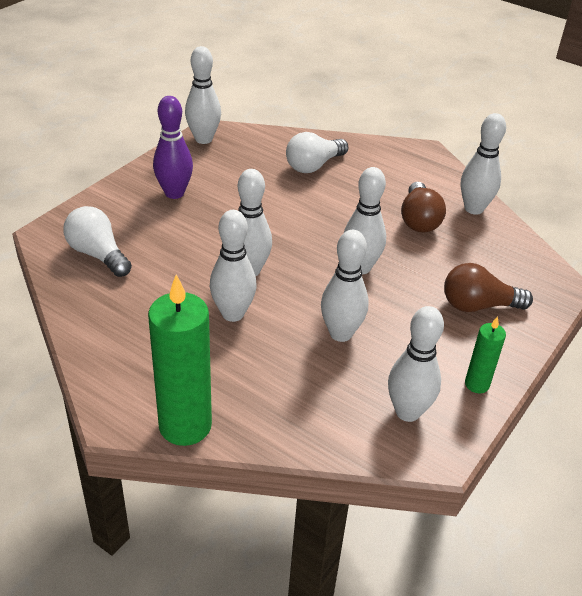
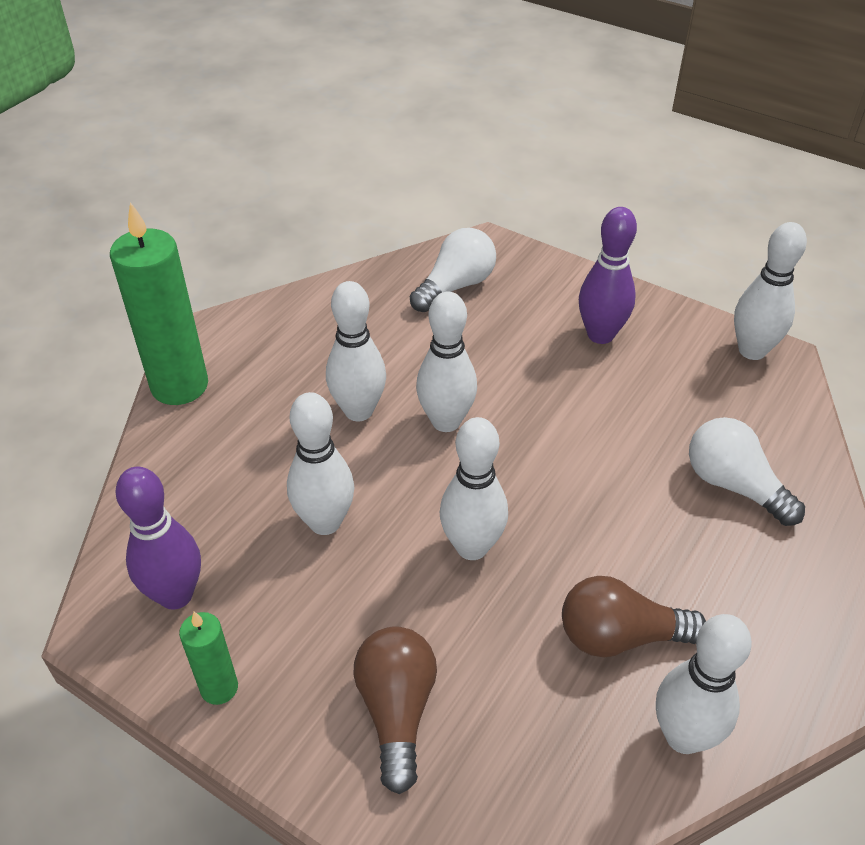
camera: 90 degrees right, 5 degrees up
white bowling pin [388,306,444,422] -> purple bowling pin [115,467,201,610]

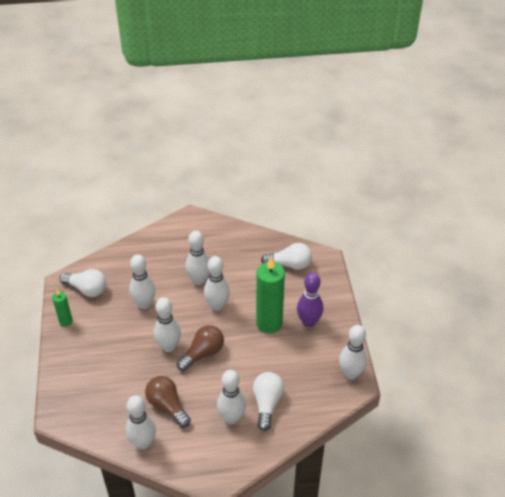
camera: 50 degrees right, 0 degrees up
green candle [110,202,208,405] -> green candle moved to [256,257,285,334]
purple bowling pin [115,467,201,610] -> white light bulb [60,269,106,297]
brown light bulb [353,626,437,794] -> brown light bulb moved to [177,325,224,371]
none -> white bowling pin [217,370,246,424]

